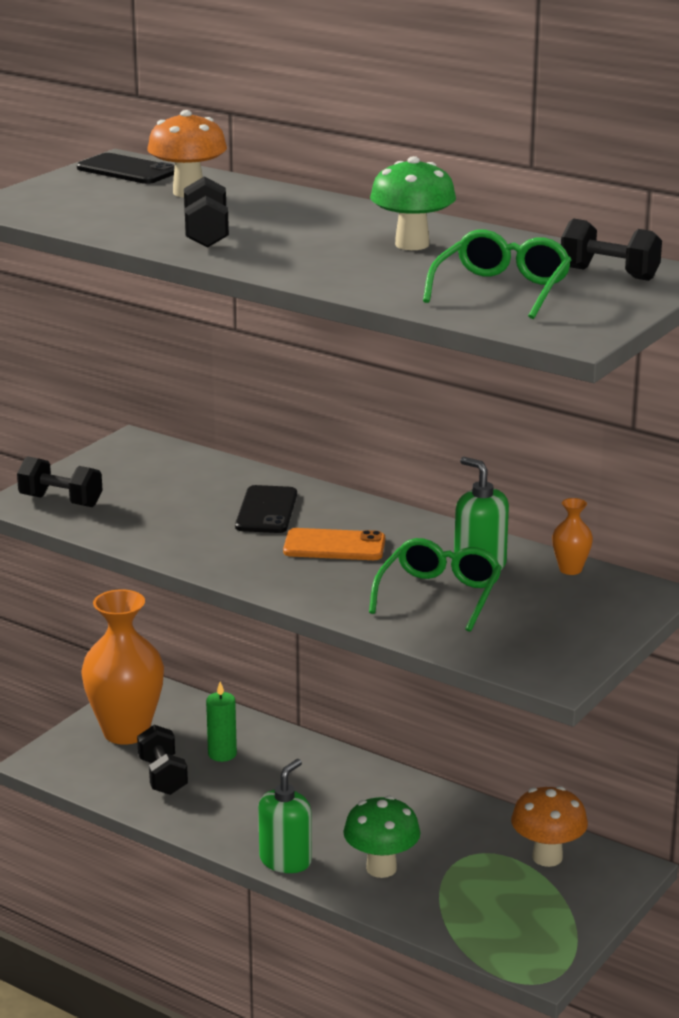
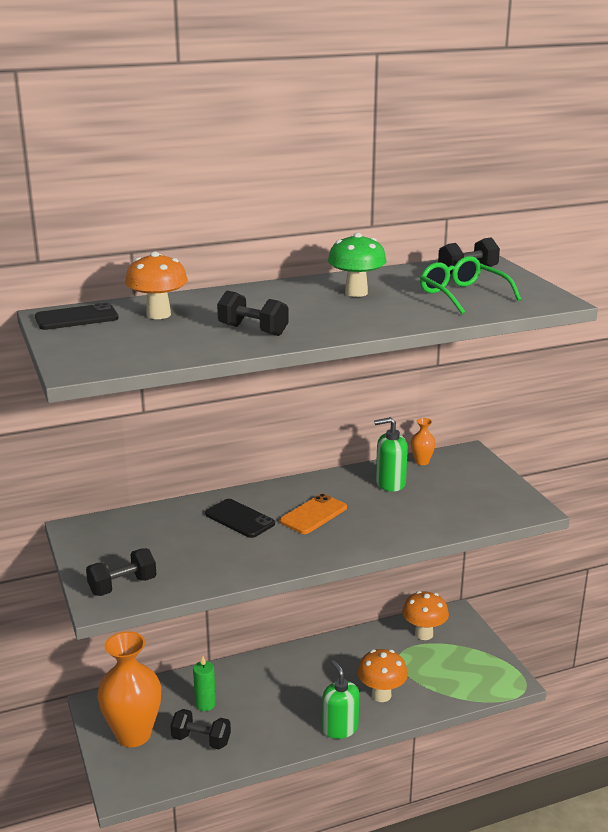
camera: 55 degrees left, 0 degrees up
green mushroom [343,796,421,878] -> orange mushroom [357,649,408,702]
green glasses [369,538,502,632] -> none

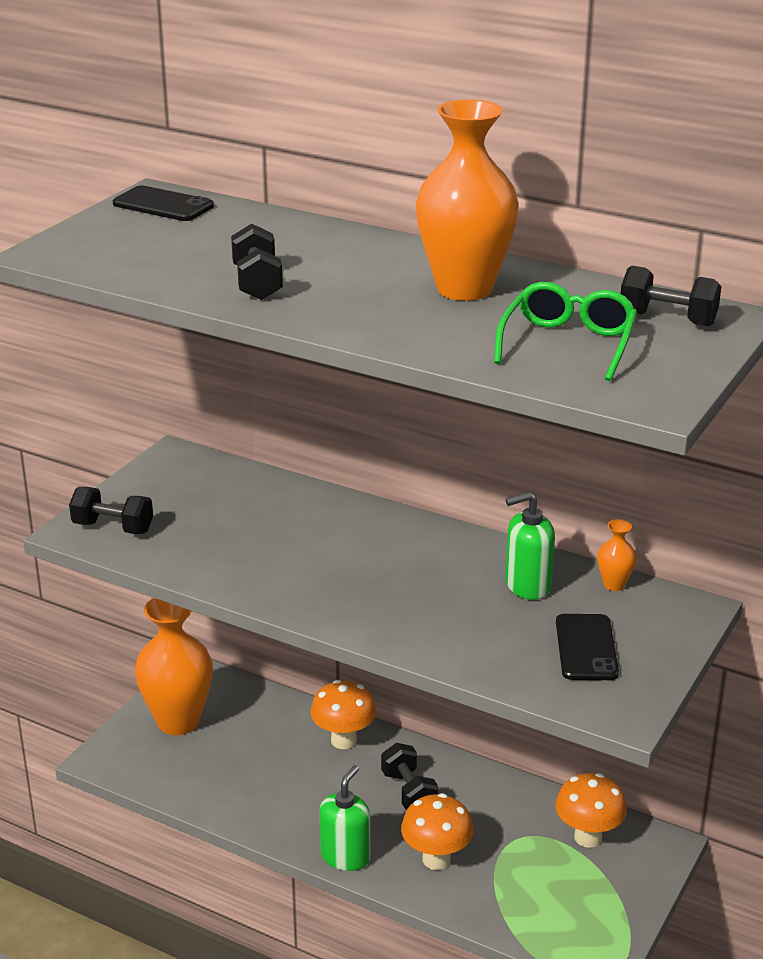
camera: 50 degrees right, 5 degrees up
orange mushroom [125,252,188,319] -> orange mushroom moved to [310,680,376,749]
black dumbbell [170,709,231,749] -> black dumbbell moved to [381,743,438,810]
green candle [193,656,216,711] -> none
black phone [205,499,275,538] -> black phone moved to [556,614,619,680]
orange phone [280,494,347,534] -> none
green mushroom [328,233,386,297] -> orange vase [416,100,519,301]
green soap dispenser [374,417,408,492] -> green soap dispenser turned 60 degrees counterclockwise [505,492,555,600]

